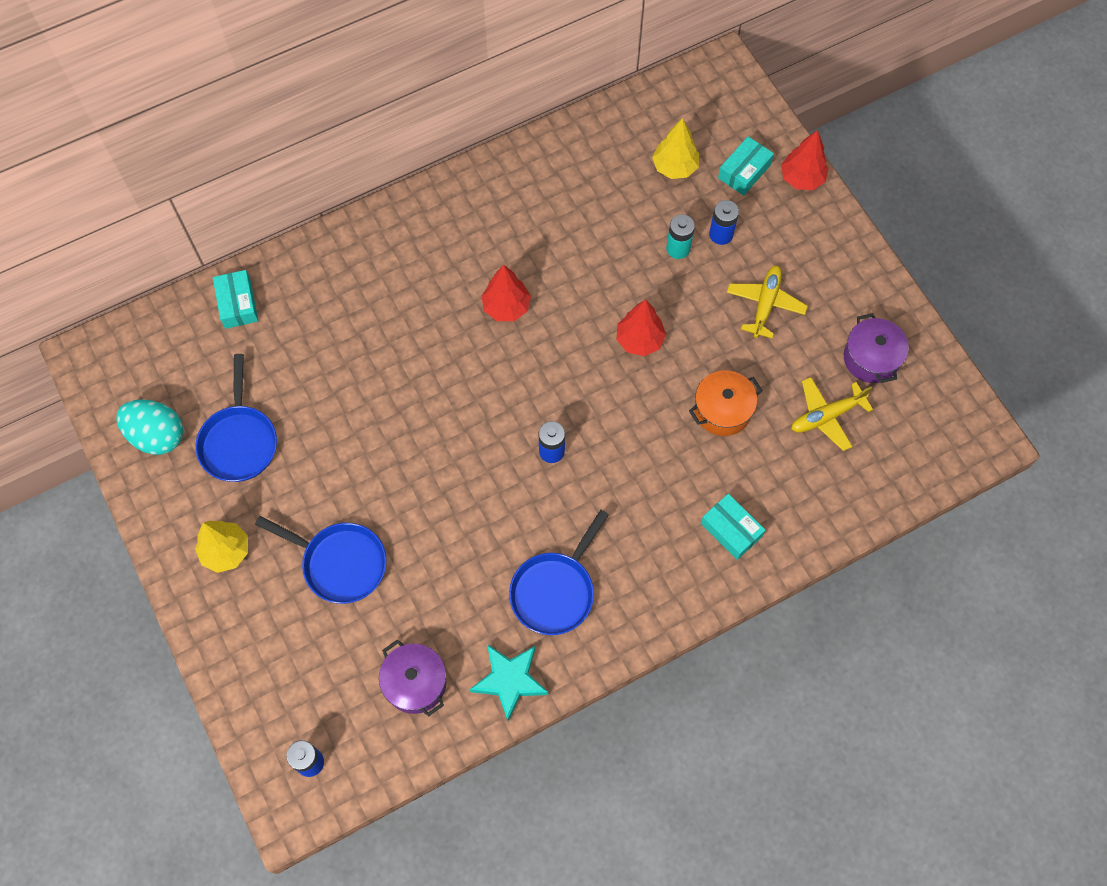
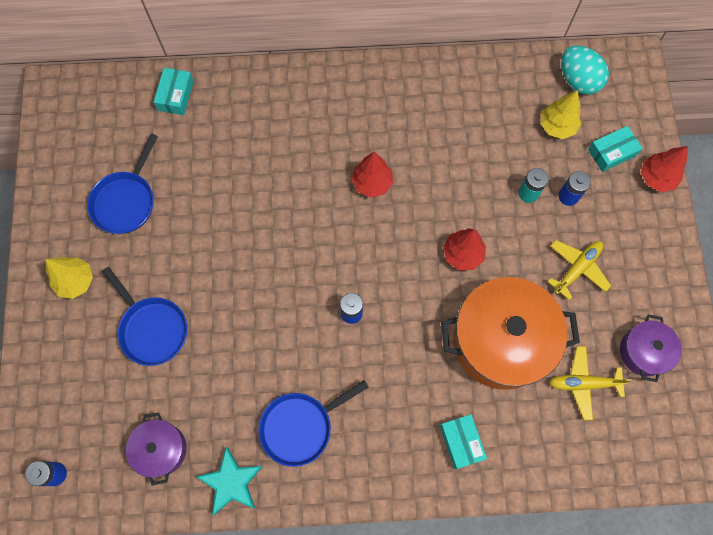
camera: 25 degrees right, 5 degrees up
turquoise egg [116,399,183,455] -> turquoise egg moved to [561,46,609,95]
orange pot [689,370,763,436] -> orange pot [441,277,580,390], size x1.98

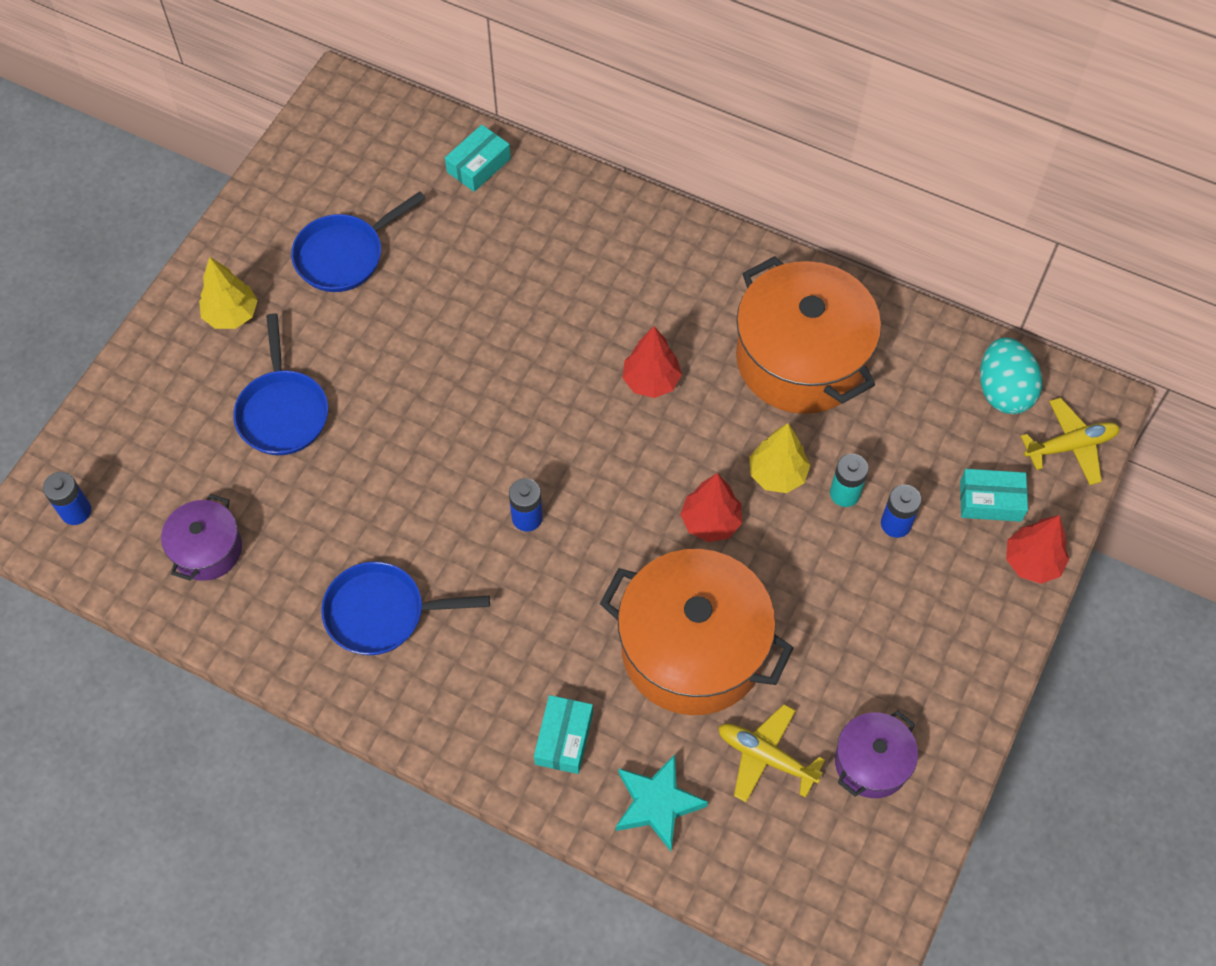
camera: 30 degrees right, 10 degrees down
turquoise star [196,447,263,515] -> turquoise star moved to [616,754,708,851]
yellow tree [541,90,581,139] -> yellow tree moved to [749,423,810,493]
yellow plane [547,240,611,300] -> yellow plane moved to [1021,398,1120,485]
none -> orange pot [736,256,881,414]

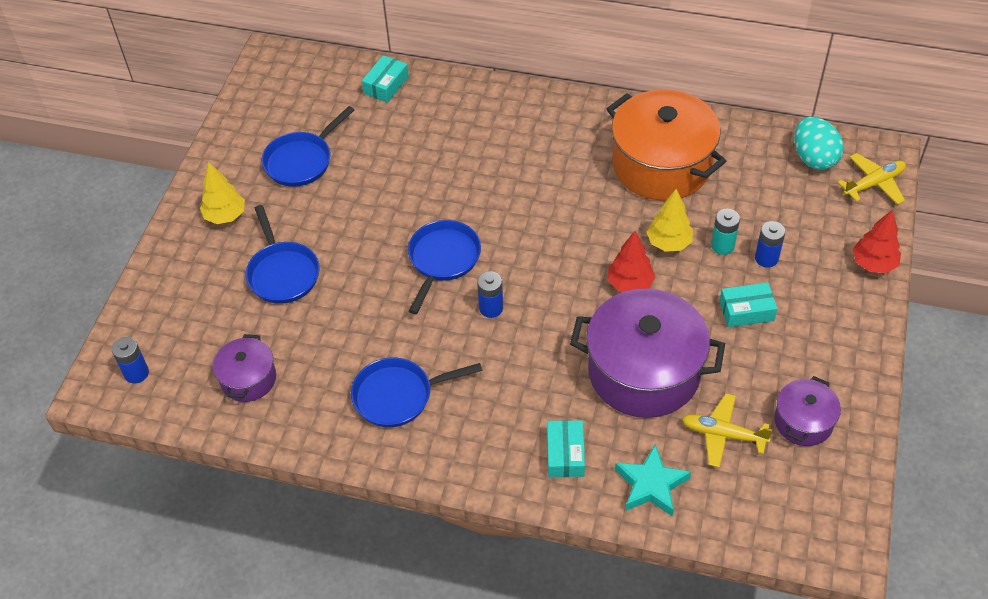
camera: 10 degrees left, 10 degrees down
orange pot [600,549,794,715] -> purple pot [570,289,725,418]
red tree [623,326,682,398] -> none
turquoise box [960,469,1028,522] -> turquoise box moved to [719,282,778,327]
none -> blue pan [408,220,481,314]

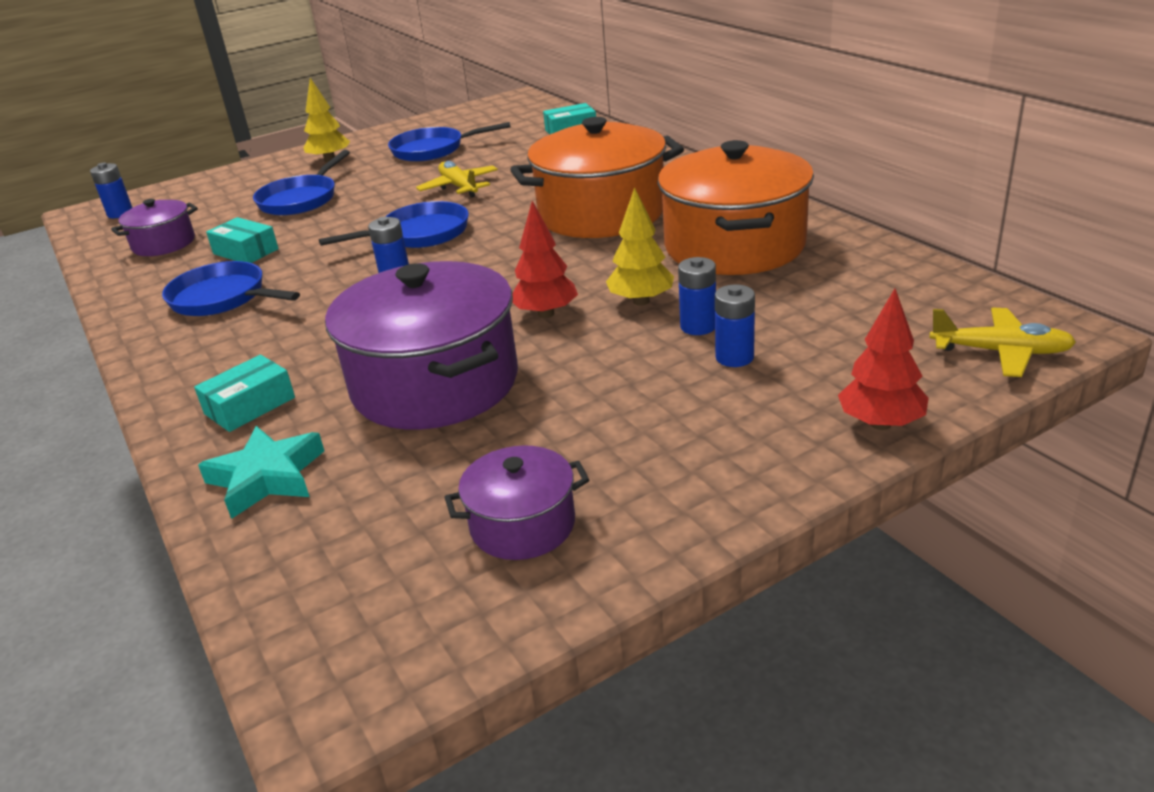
camera: 45 degrees right, 20 degrees down
yellow plane [682,394,773,468] -> yellow plane moved to [416,161,498,198]
turquoise battery [711,209,740,255] -> blue battery [678,257,716,335]
turquoise box [719,282,778,327] -> turquoise box moved to [206,217,279,263]
turquoise egg [794,117,843,170] -> none
none -> orange pot [510,117,684,238]

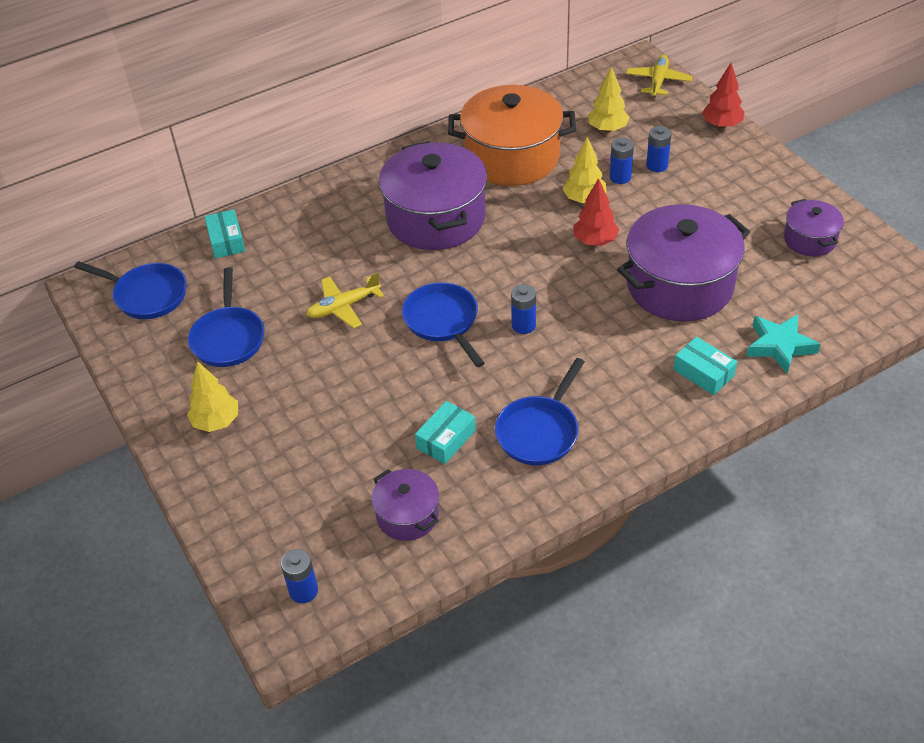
camera: 90 degrees left, 15 degrees up
blue pan [253,150,350,216] -> blue pan moved to [74,261,187,319]
orange pot [510,117,684,238] -> purple pot [379,141,487,250]
none -> yellow tree [588,66,630,132]

